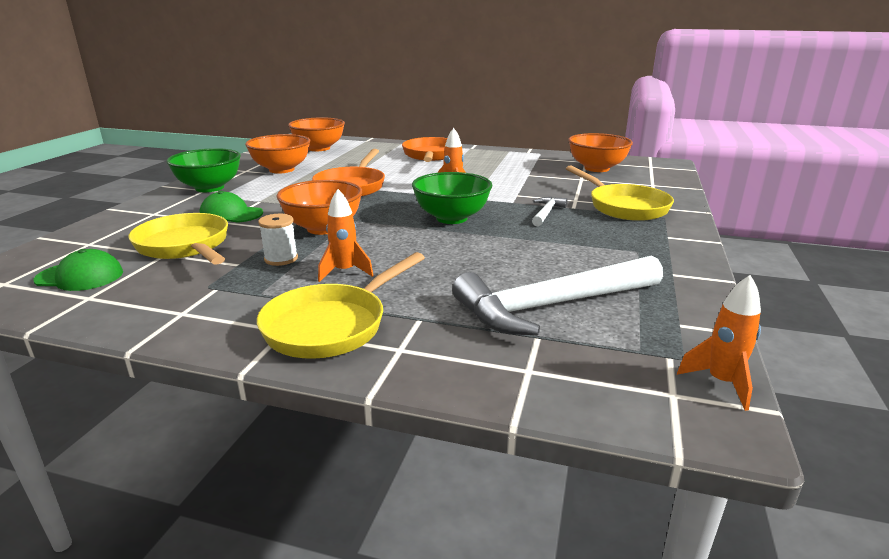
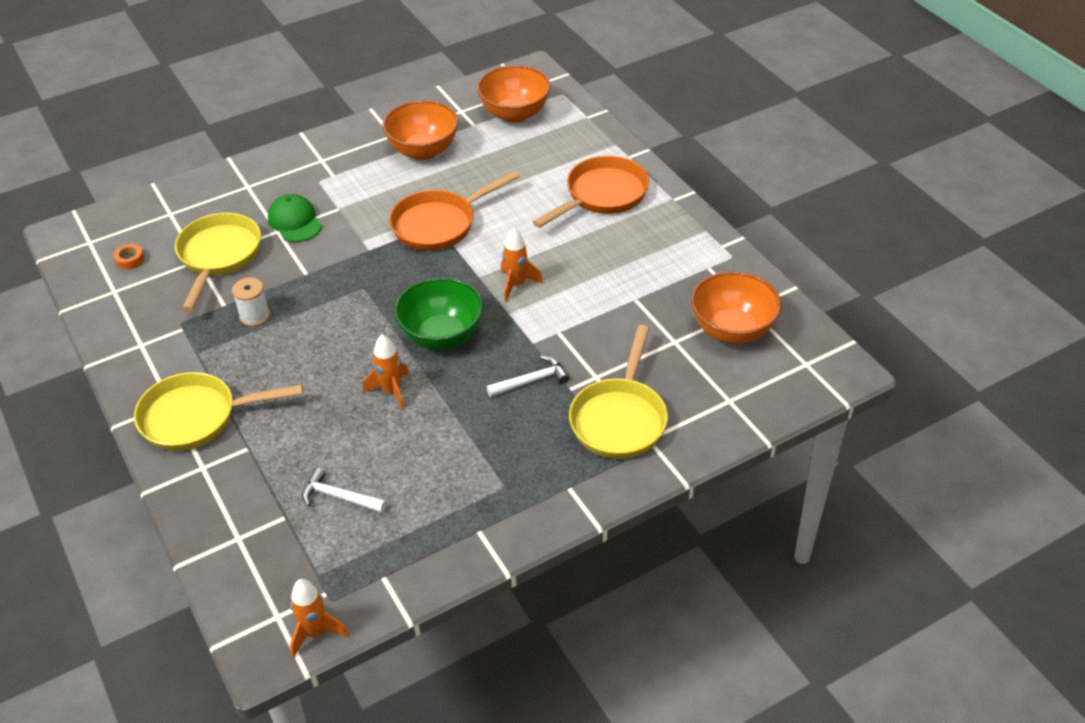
camera: 45 degrees right, 20 degrees up
green cap [34,249,123,291] -> orange tape [114,244,145,270]
green bowl [166,148,241,192] -> none
orange bowl [277,180,362,235] -> none
orange rocket [318,189,374,282] -> orange rocket moved to [363,334,409,411]
white hammer [452,255,663,335] -> white hammer [302,468,387,513], size x0.45

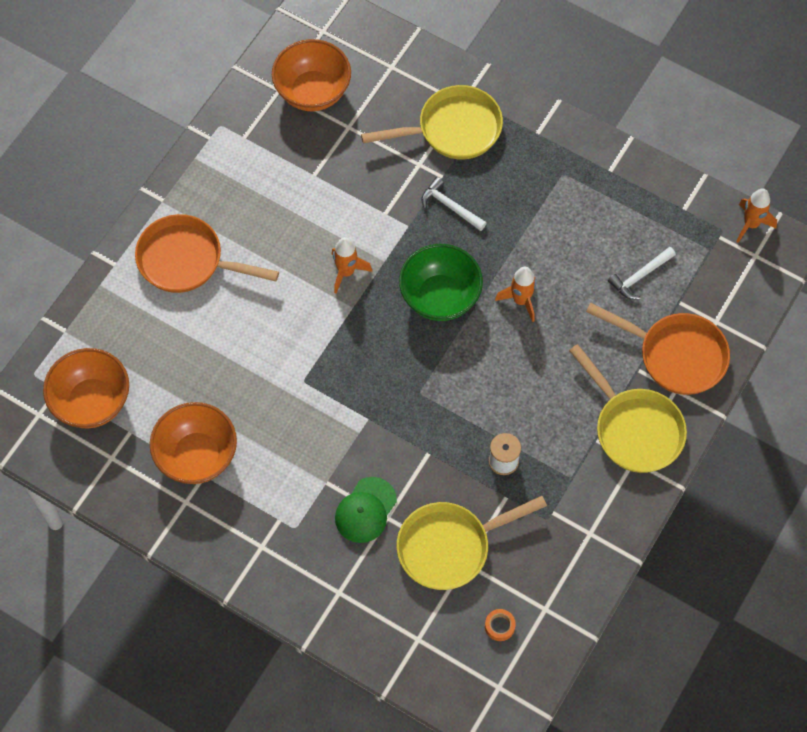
camera: 120 degrees left, 20 degrees up
white hammer [302,468,387,513] -> white hammer turned 60 degrees clockwise [608,247,676,299]
orange pan [389,171,520,251] -> orange pan moved to [586,303,730,395]

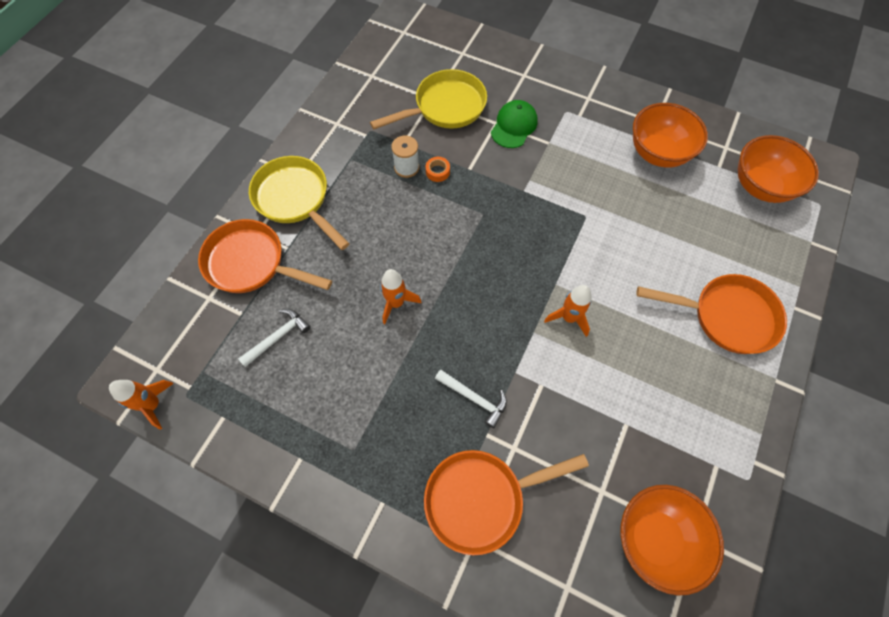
camera: 175 degrees right, 0 degrees up
yellow pan [361,85,503,160] -> orange pan [424,450,589,555]
green bowl [399,244,483,321] -> none
orange tape [485,609,516,641] -> orange tape moved to [426,157,450,182]

